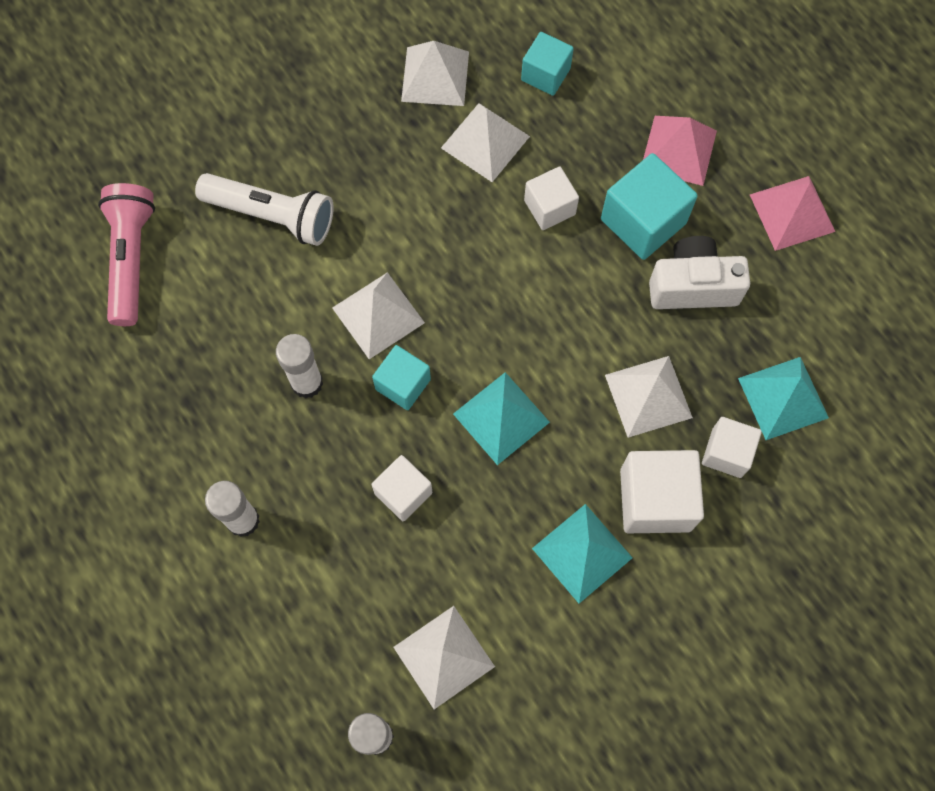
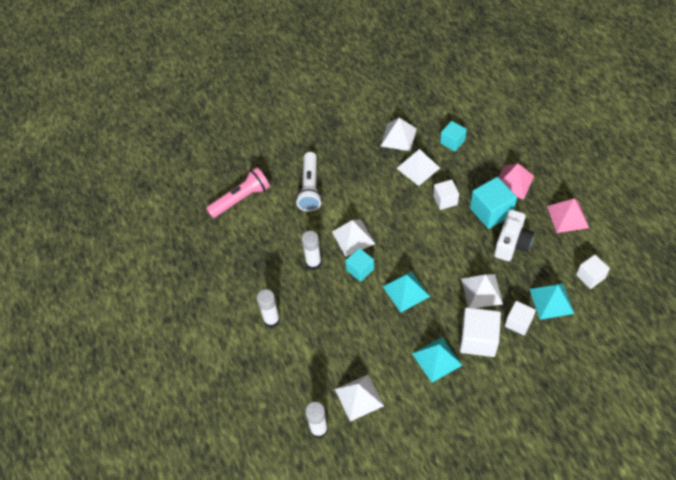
camera: 15 degrees right, 15 degrees down
pink flashlight [98,183,155,326] -> pink flashlight turned 45 degrees clockwise [206,167,270,218]
white flashlight [195,173,334,246] -> white flashlight turned 60 degrees clockwise [296,152,322,212]
white cube [371,455,433,521] -> white cube moved to [576,255,610,289]
white camera [649,236,750,309] -> white camera turned 105 degrees clockwise [494,210,534,261]

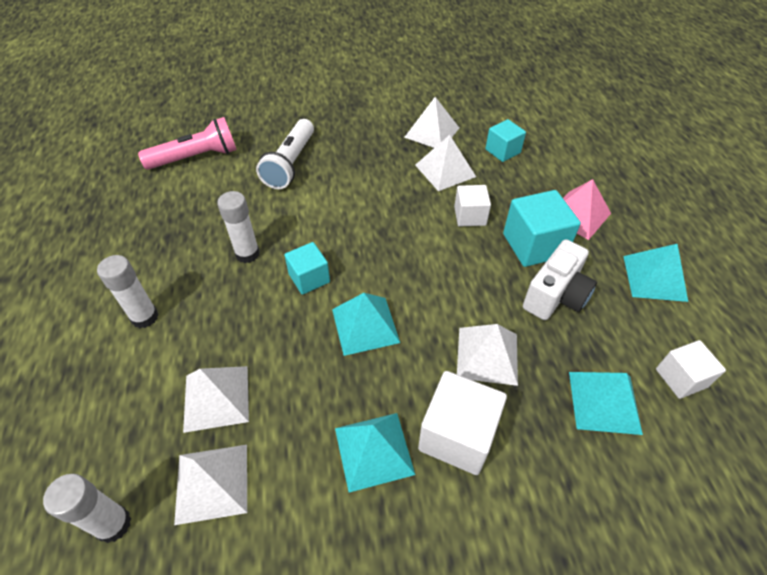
camera: 10 degrees right, 5 degrees down
white pyramid [332,219,375,257] -> white pyramid moved to [183,366,249,433]
white cube [505,301,536,335] -> none
pink pyramid [547,198,589,233] -> turquoise pyramid [623,244,688,302]

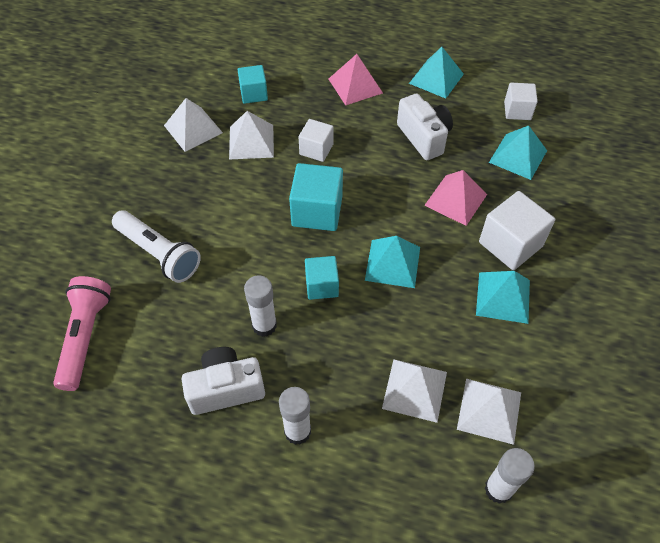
camera: 65 degrees left, 5 degrees up
white pyramid [457,324,518,386] -> pink pyramid [424,170,487,226]
turquoise cube [503,190,581,267] -> turquoise cube moved to [289,163,343,231]
none -> white camera [181,347,265,415]

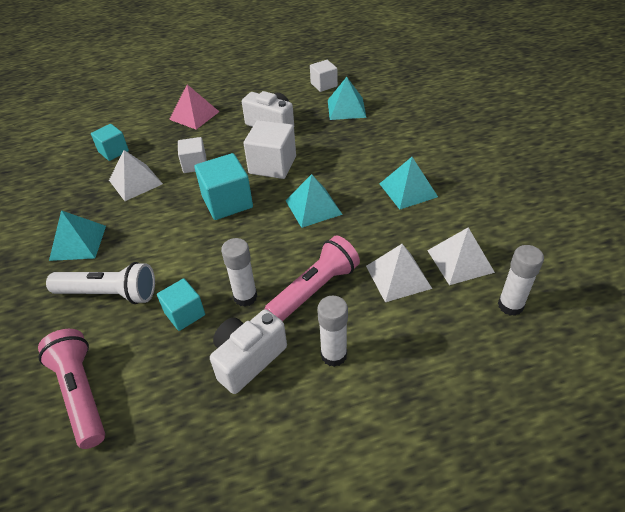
camera: 30 degrees left, 10 degrees down
white pyramid [164,98,223,152] -> none
turquoise cube [305,256,339,300] -> turquoise cube moved to [157,278,205,331]
turquoise pyramid [409,47,464,99] -> turquoise pyramid moved to [49,210,106,261]
pink pyramid [424,170,487,226] -> none
white cube [479,191,555,270] -> white cube moved to [243,120,296,179]
none -> pink flashlight [265,236,360,321]

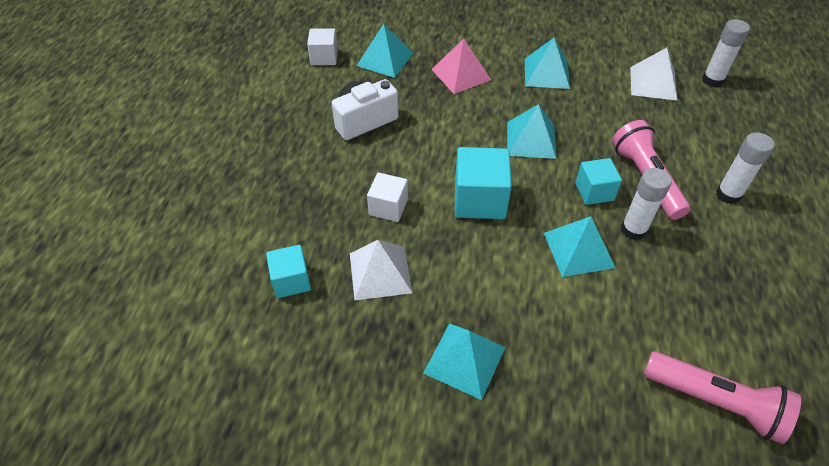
camera: 65 degrees left, 5 degrees up
pink flashlight [38,329,105,449] -> pink flashlight turned 150 degrees counterclockwise [644,351,801,444]
white flashlight [46,262,155,304] -> none
turquoise cube [157,278,205,331] -> turquoise cube moved to [575,158,622,205]
pink pyramid [169,84,219,129] -> pink pyramid moved to [431,39,491,94]
white camera [210,309,287,394] -> none
white cube [243,120,296,179] -> none
white pyramid [366,244,432,302] -> none
none -> turquoise pyramid [544,216,616,277]

